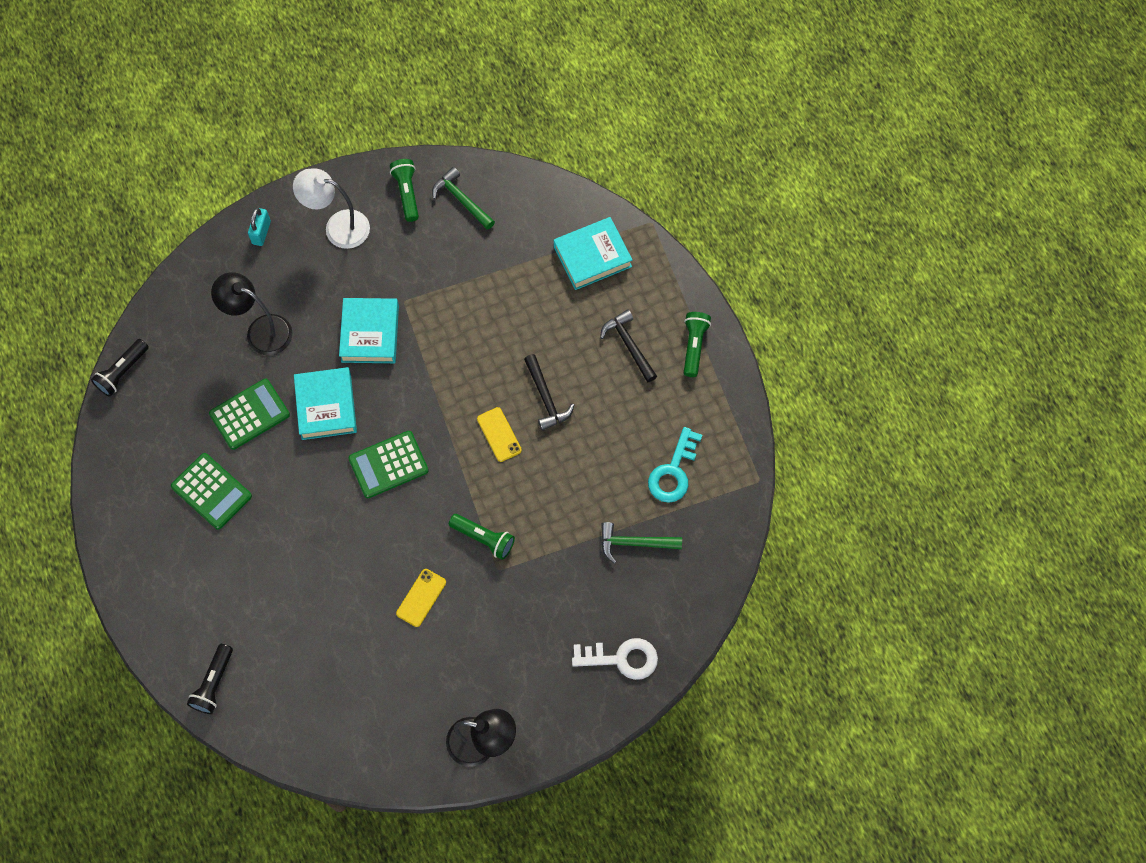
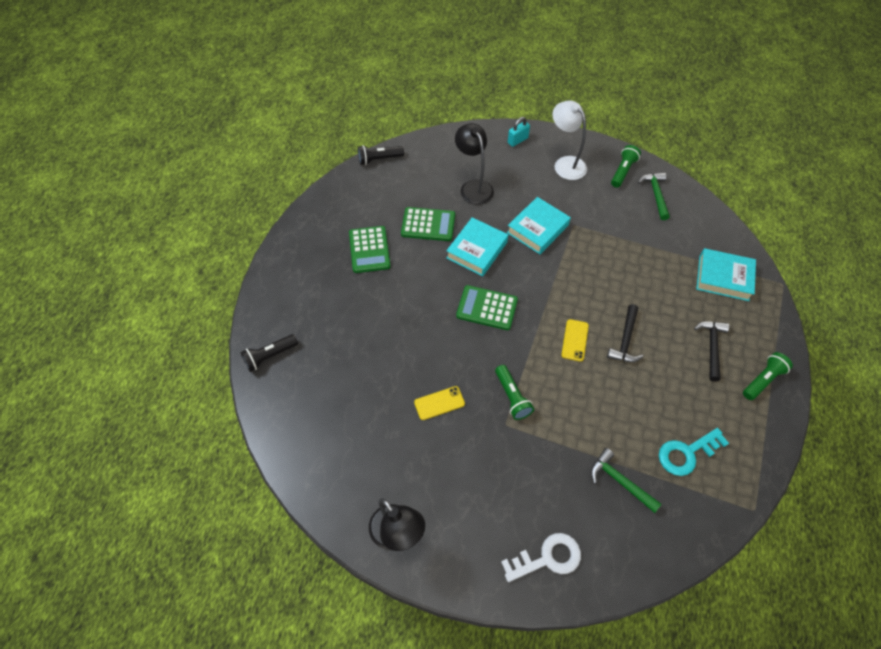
camera: 40 degrees right, 10 degrees down
white key [572,638,658,680] -> white key turned 60 degrees counterclockwise [501,533,581,582]

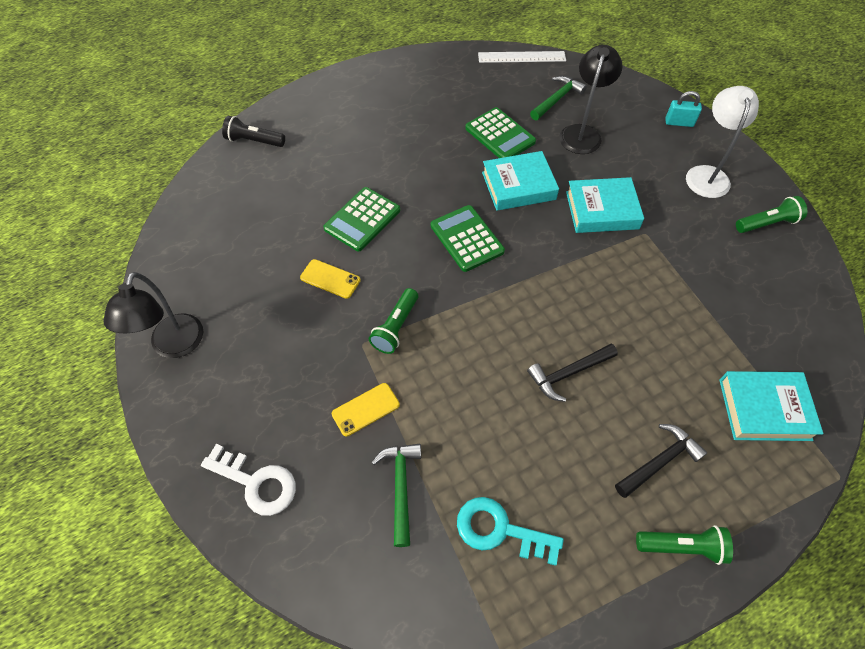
camera: 45 degrees right, 0 degrees up
green calculator [349,226,390,273] -> green calculator moved to [323,187,400,251]
black flashlight [358,145,404,165] -> white ruler [478,51,566,63]
yellow phone [561,319,589,362] -> yellow phone moved to [332,383,400,436]
green hammer [638,172,670,220] -> green hammer moved to [530,76,587,120]
turquoise book [696,248,756,301] -> turquoise book turned 60 degrees counterclockwise [719,371,823,441]

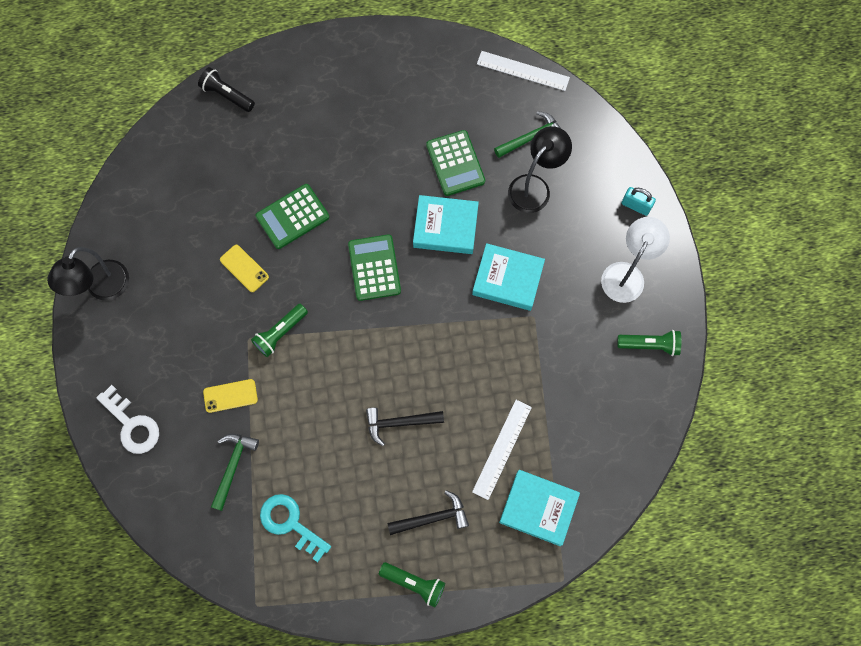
camera: 20 degrees right, 15 degrees up
none -> white ruler [472,400,532,500]

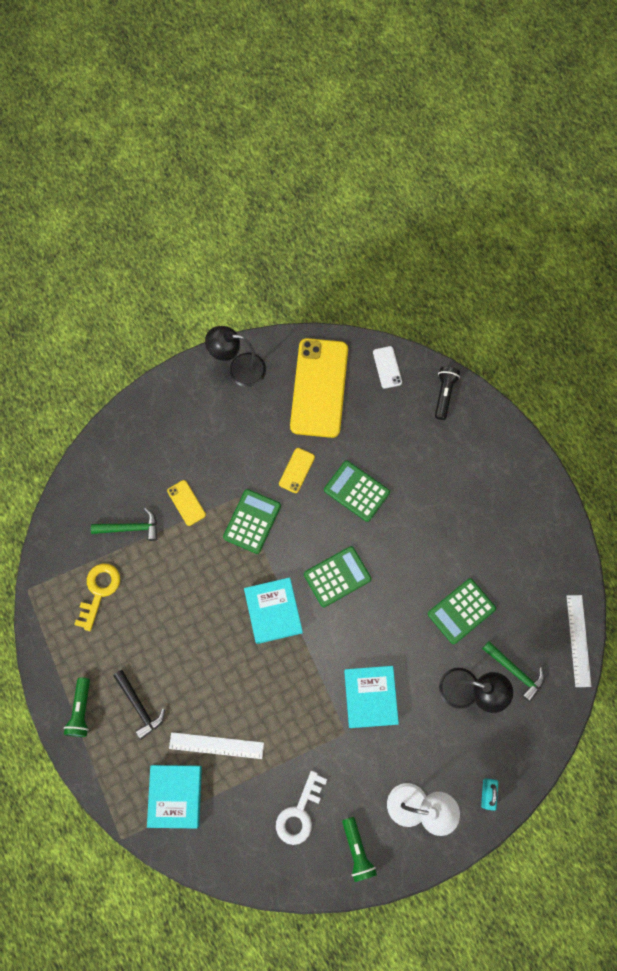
camera: 70 degrees right, 0 degrees up
white key [96,385,159,454] -> white key moved to [276,771,327,845]
green flashlight [251,304,308,357] -> green calculator [223,489,281,554]
turquoise key [260,494,331,562] -> yellow key [74,563,120,631]
black hammer [366,408,444,446] -> none
turquoise book [413,195,479,254] -> turquoise book moved to [244,577,303,644]
none -> yellow phone [290,338,348,438]
none -> white phone [373,346,402,389]

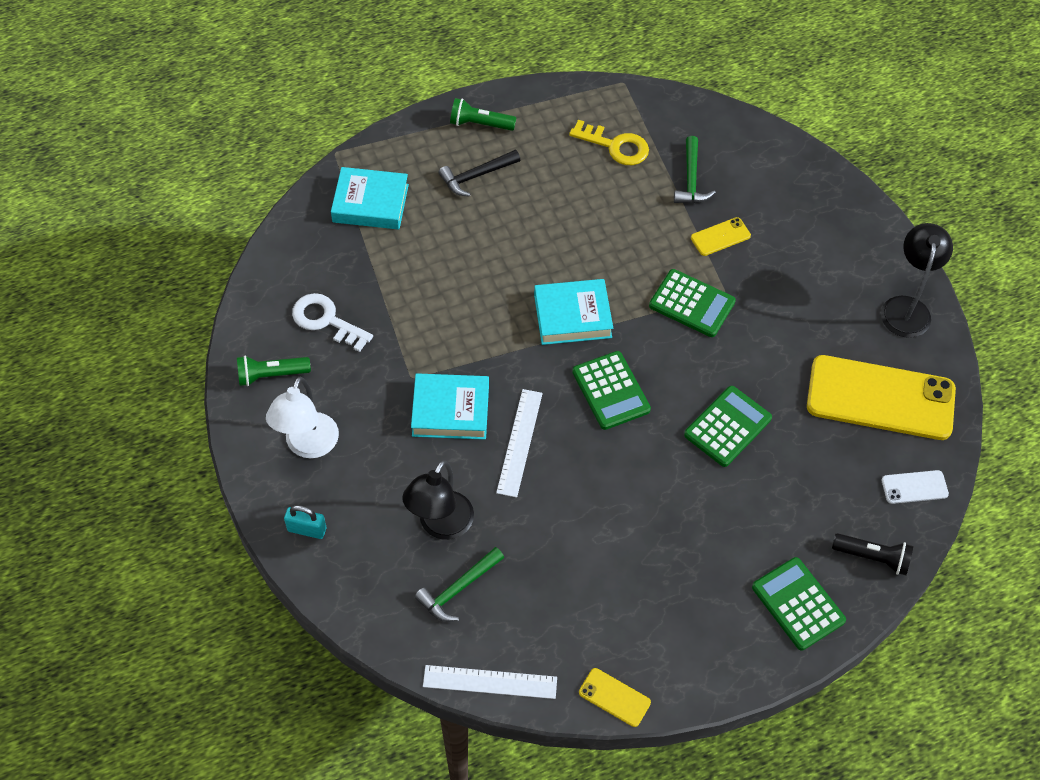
camera: 95 degrees right, 15 degrees down
white ruler [169,732,264,759] -> white ruler moved to [496,389,543,498]
yellow phone [279,448,315,493] -> yellow phone moved to [579,668,651,727]
green calculator [428,579,496,644] -> green calculator moved to [752,557,846,651]

